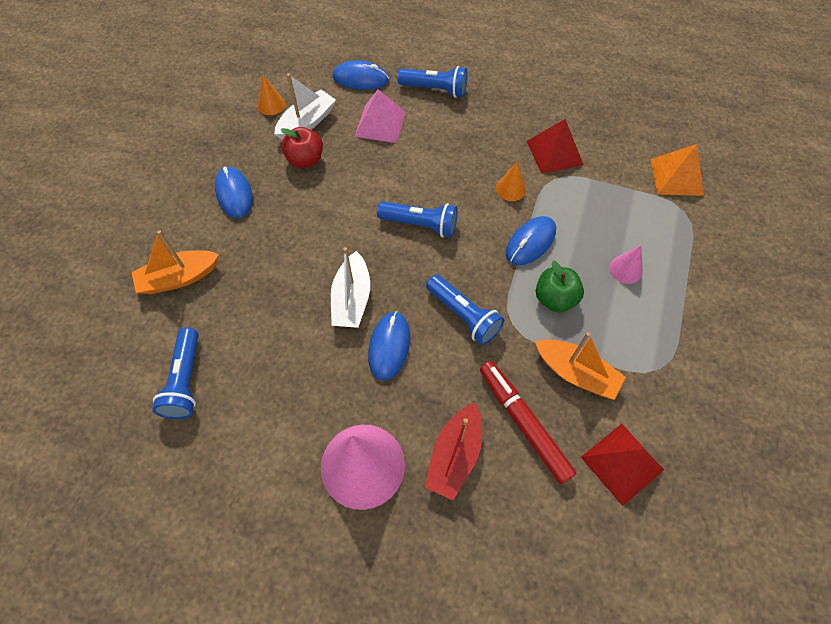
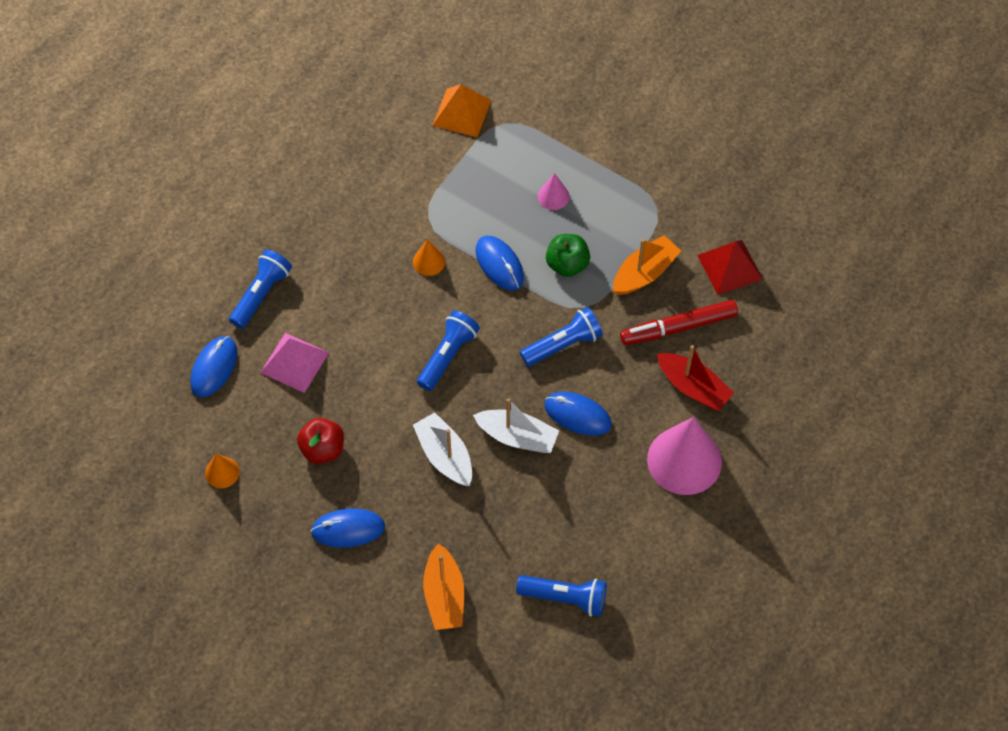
camera: 75 degrees left, 0 degrees up
white boat [274,73,336,141] -> white boat moved to [413,412,472,486]
red pyramid [527,119,584,174] -> none

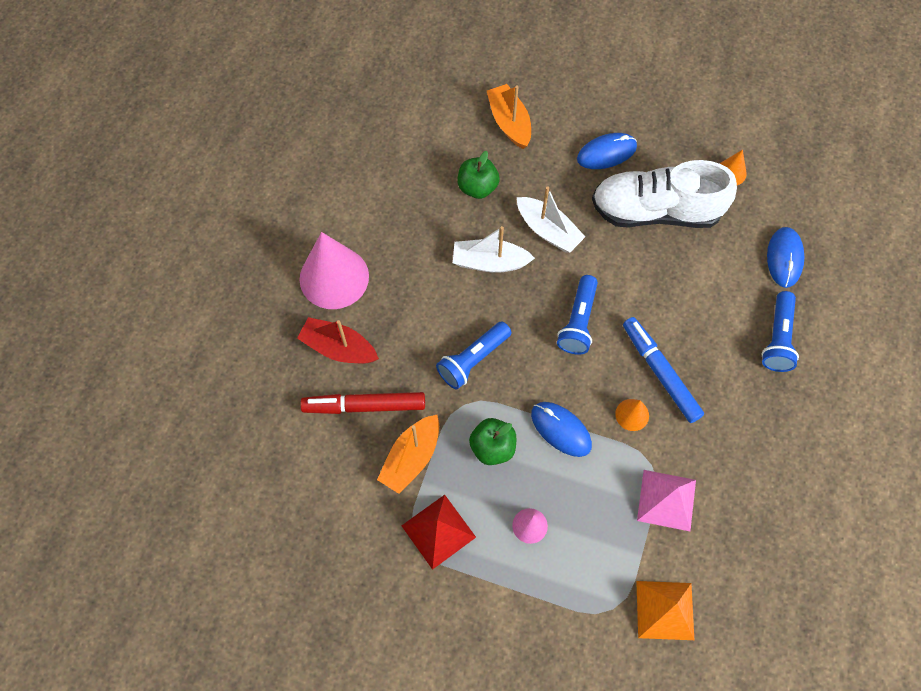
camera: 165 degrees right, 5 degrees up
pink pyramid [260,333,329,393] -> pink pyramid moved to [637,470,696,531]
red apple [297,418,344,464] -> white shoe [592,160,737,228]
blue flashlight [516,575,607,617] -> none
blue mouse [544,392,612,436] -> none
red marker [620,300,738,345] -> red marker turned 150 degrees counterclockwise [300,392,425,414]
red pyramid [697,240,763,295] -> red pyramid moved to [402,495,476,570]
none -> green apple [457,151,500,199]
none -> blue marker [623,317,704,423]

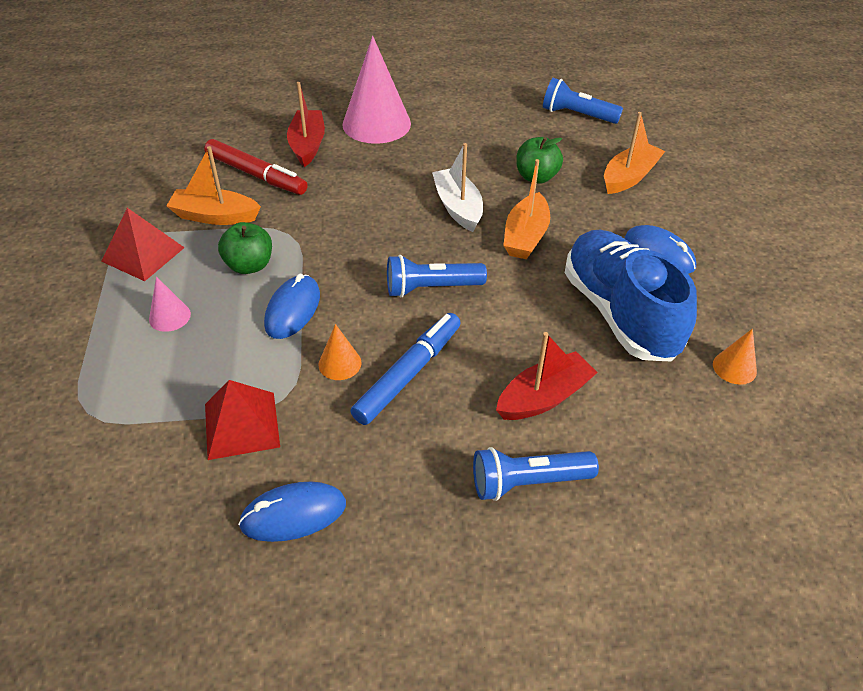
camera: 65 degrees right, 20 degrees down
red marker [300,392,425,414] -> red marker turned 150 degrees clockwise [204,139,308,195]
blue flashlight [436,321,511,389] -> blue flashlight moved to [543,78,623,124]
white boat [517,186,585,253] -> orange boat [503,159,550,259]
white shoe [592,160,737,228] -> blue shoe [565,230,697,361]
orange pyramid [636,581,694,640] -> none
pink pyramid [637,470,696,531] -> red pyramid [205,380,280,460]
blue mouse [767,227,804,288] -> blue mouse moved to [238,482,346,542]
none -> red boat [496,332,598,420]

